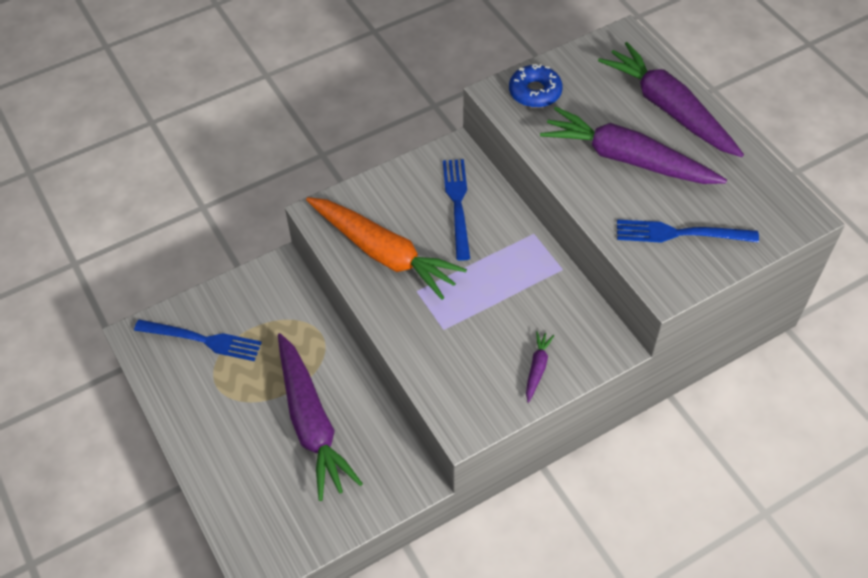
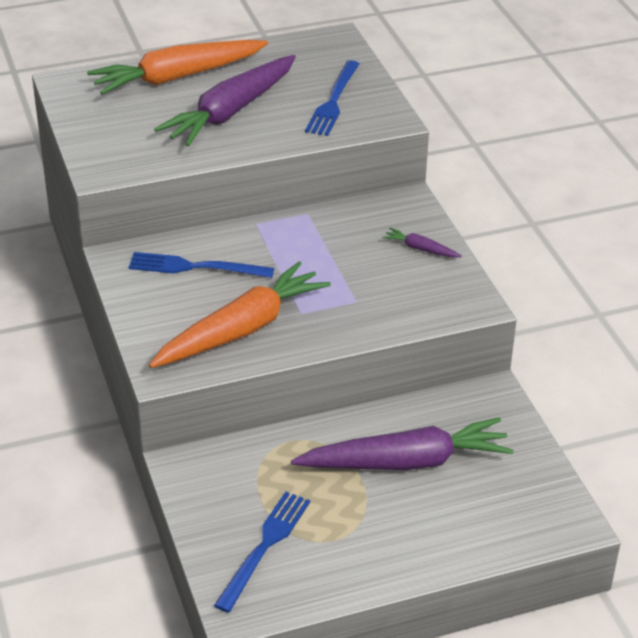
camera: 80 degrees left, 15 degrees down
blue donut [509,64,563,108] -> none
purple carrot [598,42,744,157] -> orange carrot [87,40,268,95]

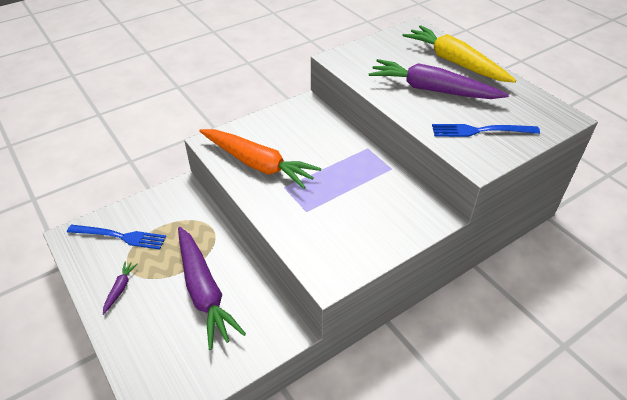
camera: 75 degrees right, 5 degrees up
orange carrot [87,40,268,95] -> yellow carrot [402,25,516,83]
blue fork [129,252,274,278] -> none
purple carrot [382,228,462,258] -> purple carrot moved to [103,262,137,315]

